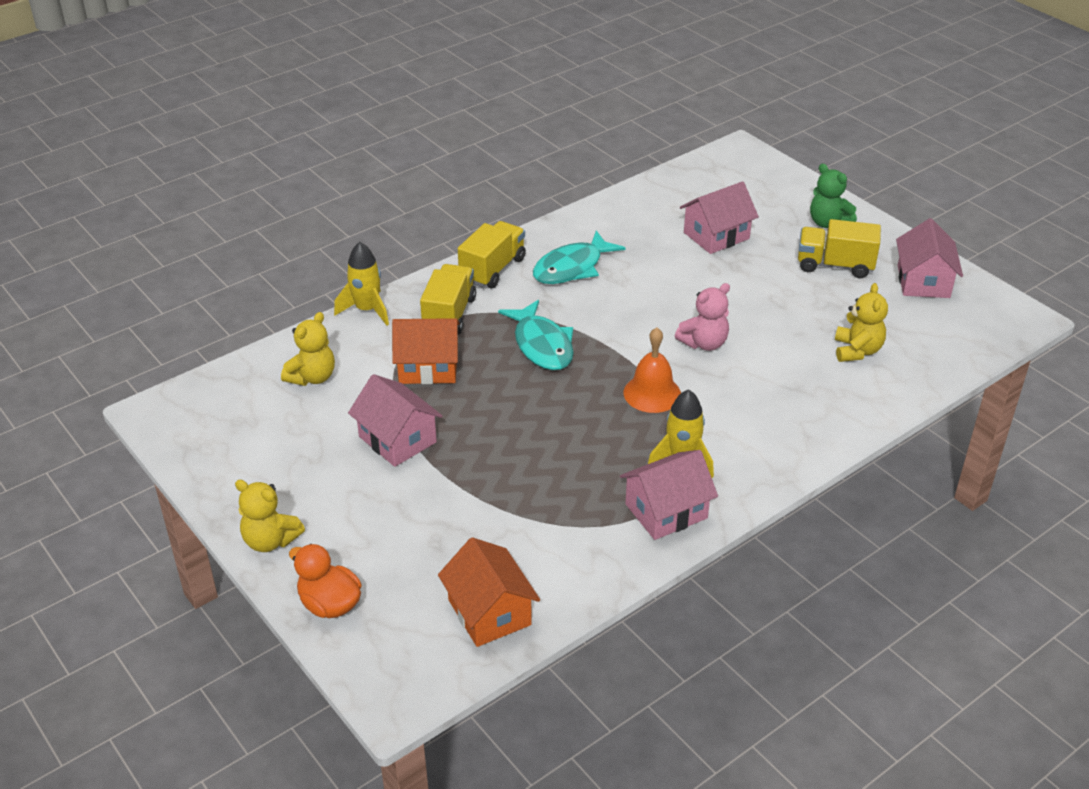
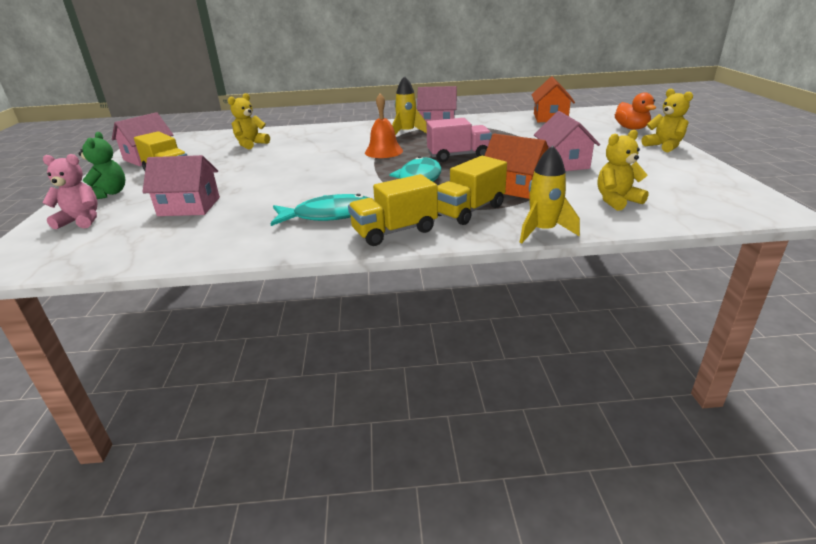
camera: 145 degrees left, 10 degrees down
pink teddy bear [675,283,730,351] -> pink teddy bear moved to [42,154,98,229]
none -> pink truck [426,118,492,162]

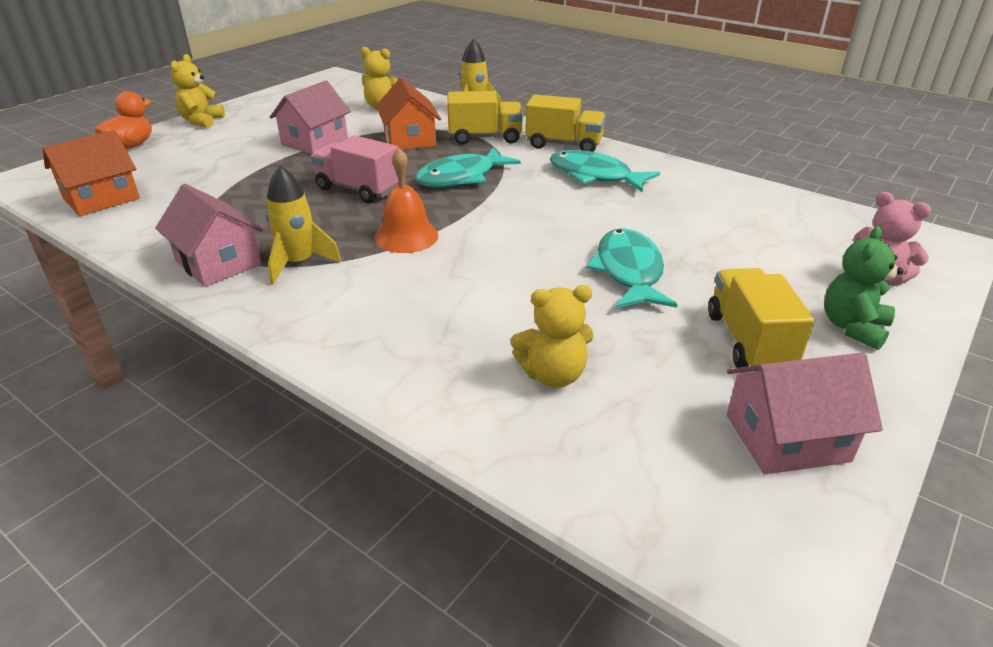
camera: 140 degrees left, 5 degrees up
pink house [142,155,220,216] -> none
none -> turquoise fish [586,228,678,308]

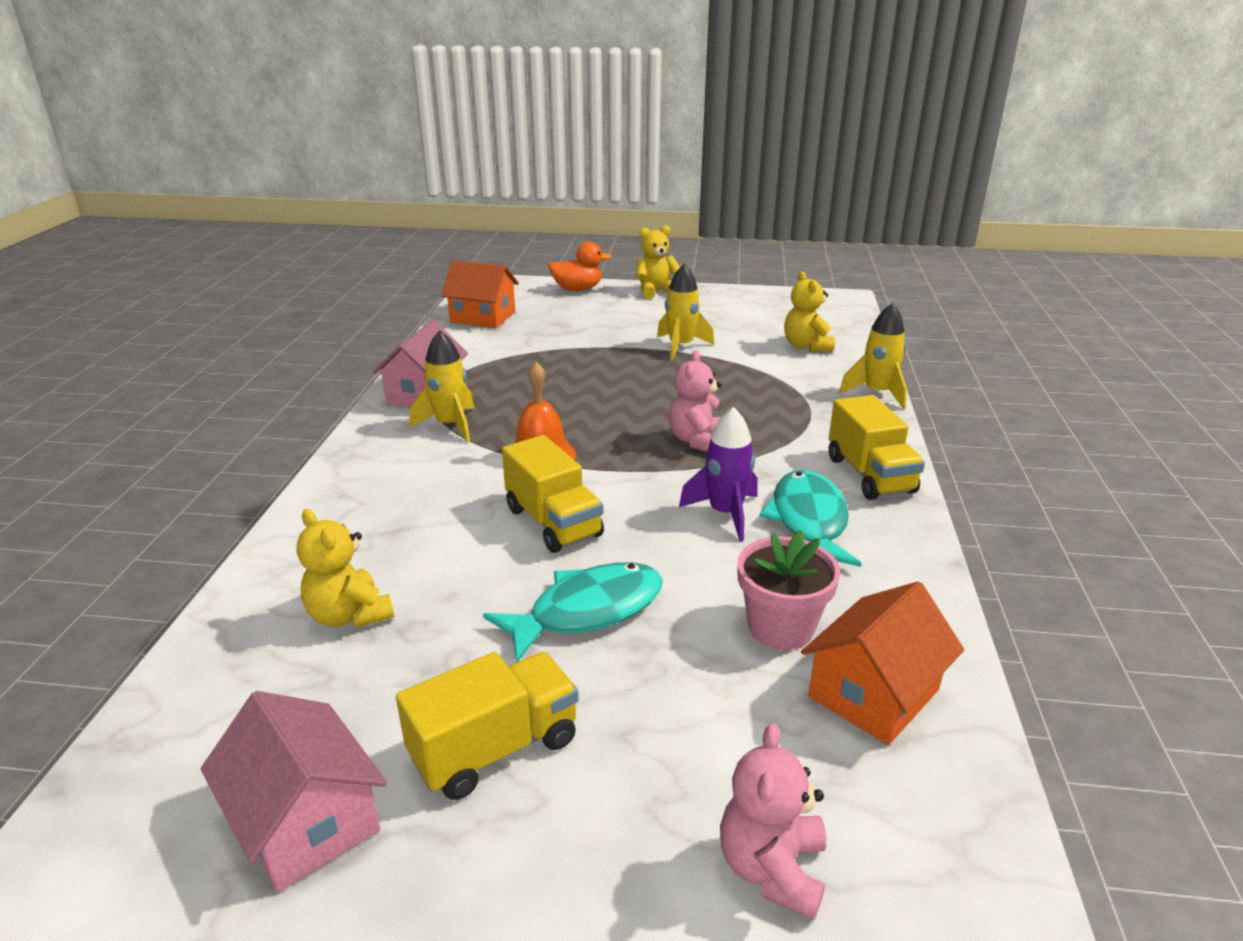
camera: 60 degrees right, 5 degrees down
pink house [270,80,351,154] -> yellow rocket [657,264,714,361]
pink truck [311,135,398,203] -> none
orange house [376,78,441,150] -> orange house moved to [801,581,964,745]
turquoise fish [415,147,521,187] -> pink teddy bear [669,350,722,452]
yellow truck [447,91,523,145] -> yellow truck moved to [502,435,604,553]
green teddy bear [824,226,903,350] -> none
none -> purple rocket [679,407,758,541]
none -> pink flower pot [737,530,840,650]

